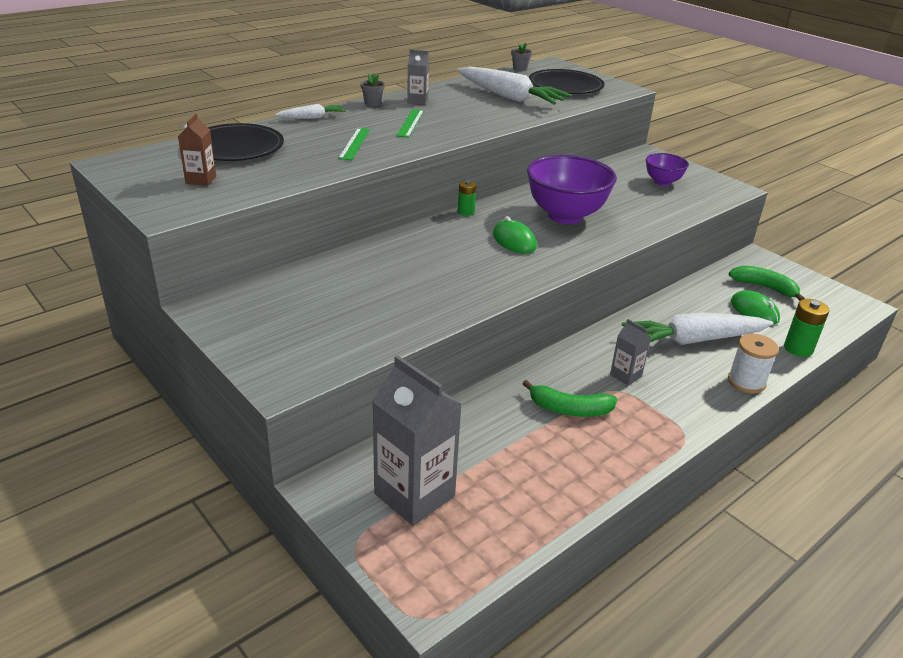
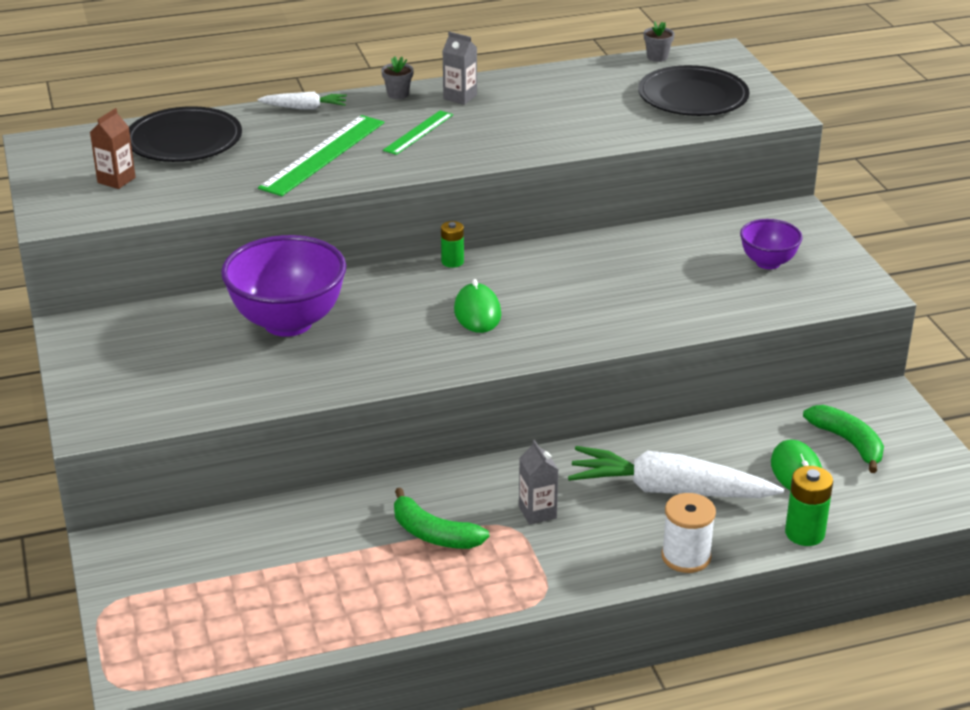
camera: 25 degrees right, 0 degrees up
green ruler [338,128,370,160] -> green ruler [258,115,384,196], size x1.72
grey carton [372,355,462,526] -> none
white carrot [457,67,572,105] -> none
purple bowl [527,155,617,224] -> purple bowl moved to [221,235,346,337]

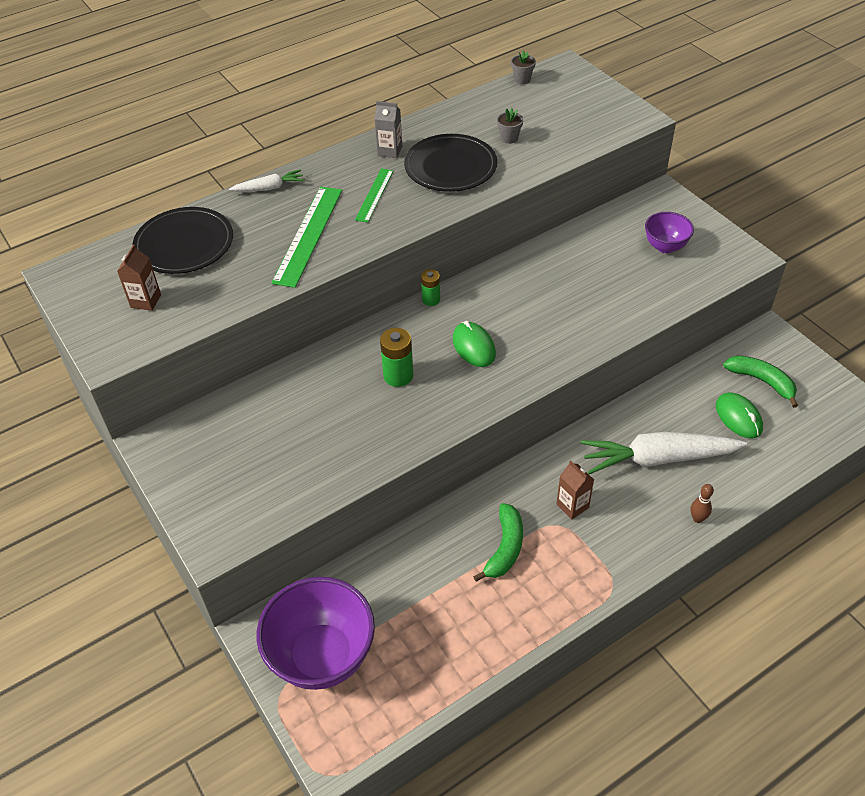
camera: 15 degrees left, 15 degrees up
purple bowl [221,235,346,337] -> purple bowl moved to [257,577,375,690]
grey flower pot [381,56,414,99] -> grey flower pot moved to [497,108,523,144]
green banana [394,488,489,549] -> green banana turned 90 degrees counterclockwise [473,503,523,582]
grey carton [519,440,558,525] -> brown carton [557,460,594,519]
black plate [638,65,749,116] -> black plate moved to [404,134,497,192]
white spool [661,493,716,573] -> brown bowling pin [691,484,714,523]
green battery [785,466,833,546] -> green battery moved to [380,328,413,387]

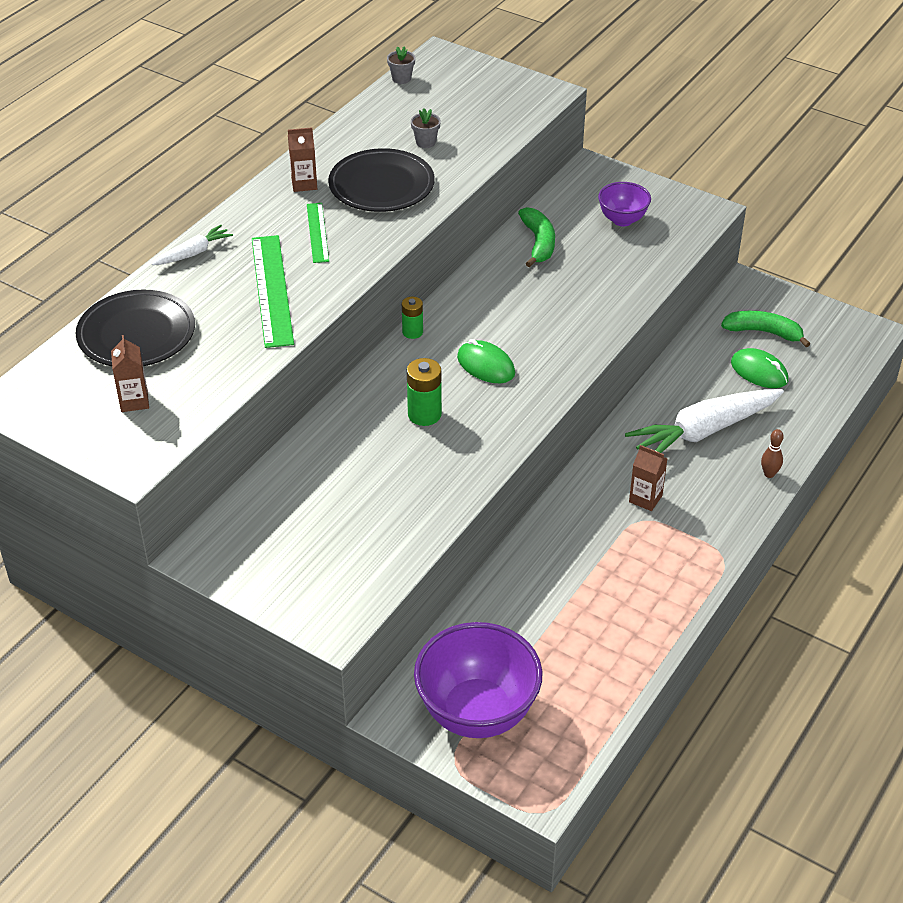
camera: 25 degrees left, 5 degrees down
grey carton [374,101,402,158] -> brown carton [288,127,317,192]
green banana [473,503,523,582] -> green banana moved to [518,207,555,267]

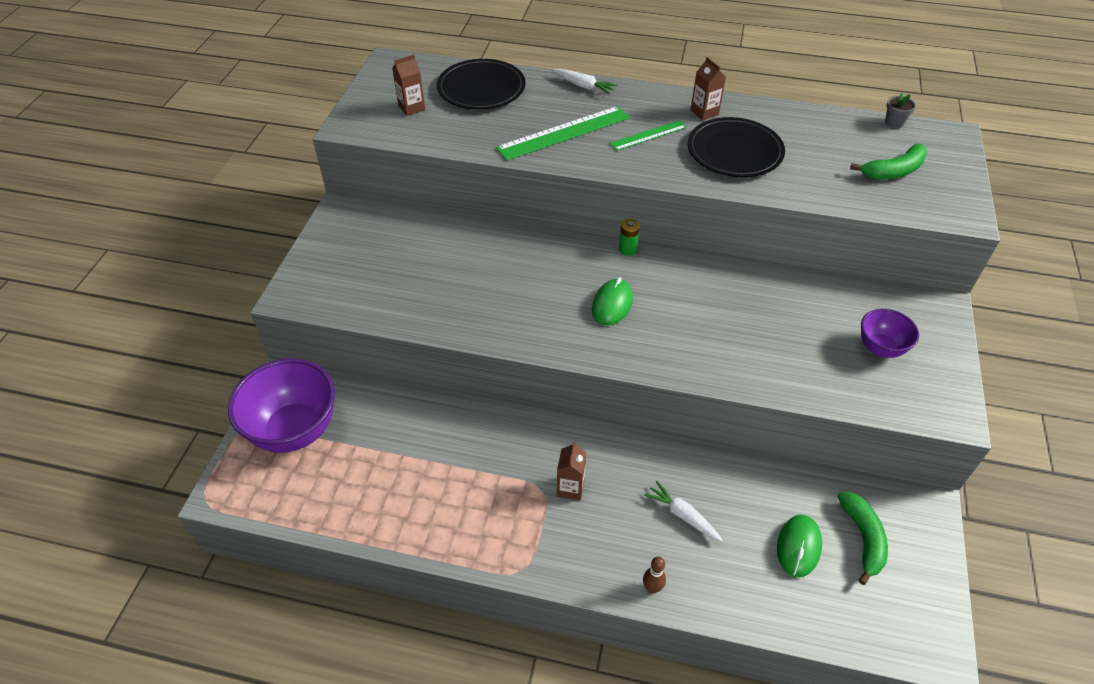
camera: 70 degrees right, 5 degrees up
green battery [407,358,442,426] -> none
grey flower pot [411,108,441,148] -> none
green banana [518,207,555,267] -> green banana moved to [850,144,927,179]
white carrot [625,389,784,453] -> white carrot [644,481,723,542], size x0.49

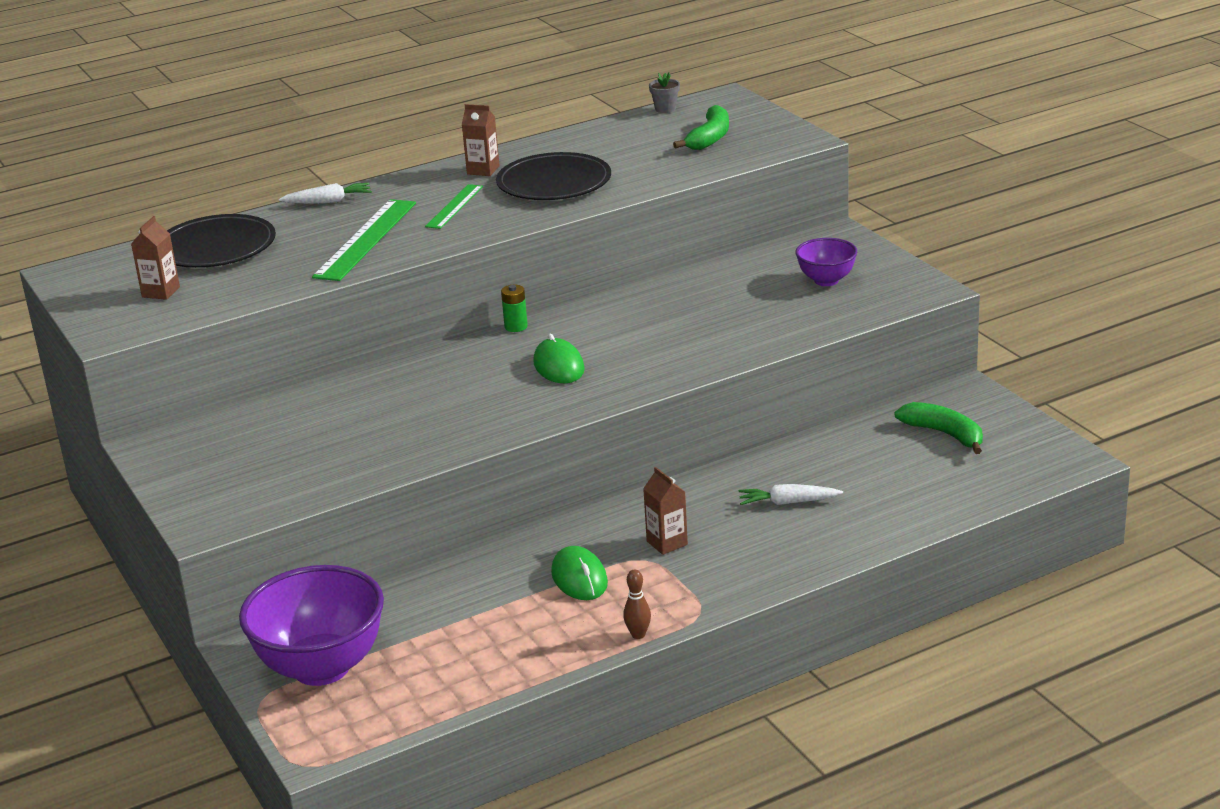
camera: 40 degrees left, 20 degrees down
brown bowling pin [643,557,666,593] -> brown bowling pin moved to [623,569,651,639]
green mouse [777,515,822,577] -> green mouse moved to [551,546,608,600]

